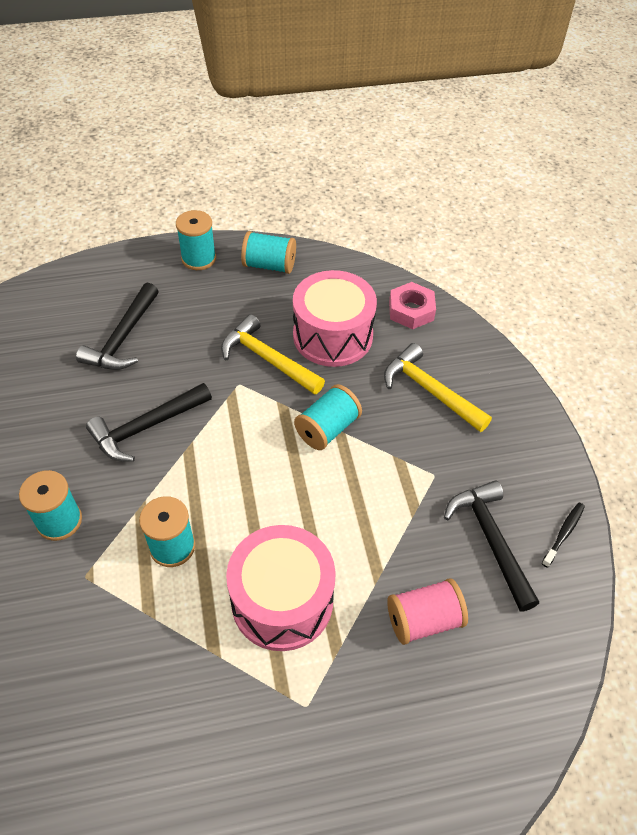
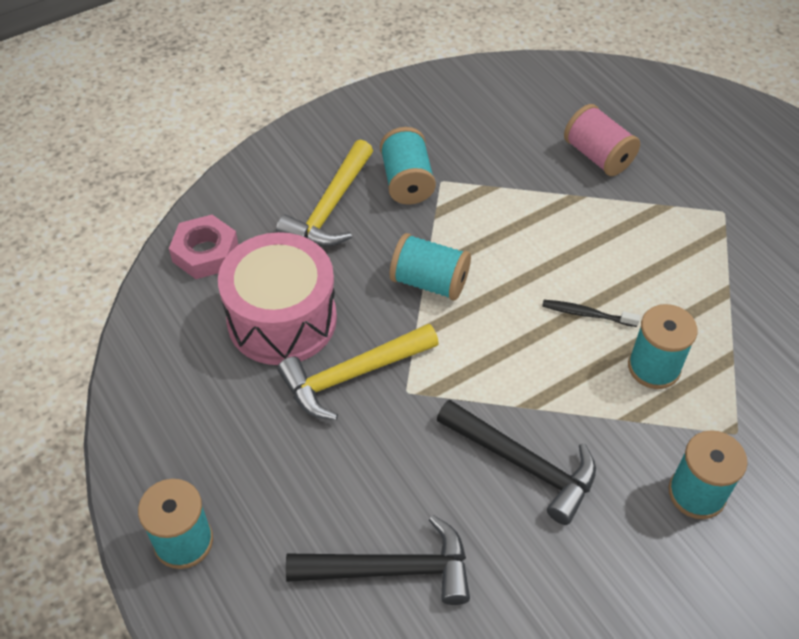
camera: 110 degrees left, 0 degrees up
yellow hammer [221,314,325,395] -> yellow hammer turned 45 degrees clockwise [277,324,439,420]
pink drum [226,525,336,651] -> none
turquoise spool [241,231,296,274] -> turquoise spool moved to [380,127,436,205]
black hammer [444,480,539,611] -> none
black toothbrush [542,503,585,568] -> black toothbrush moved to [542,300,640,327]

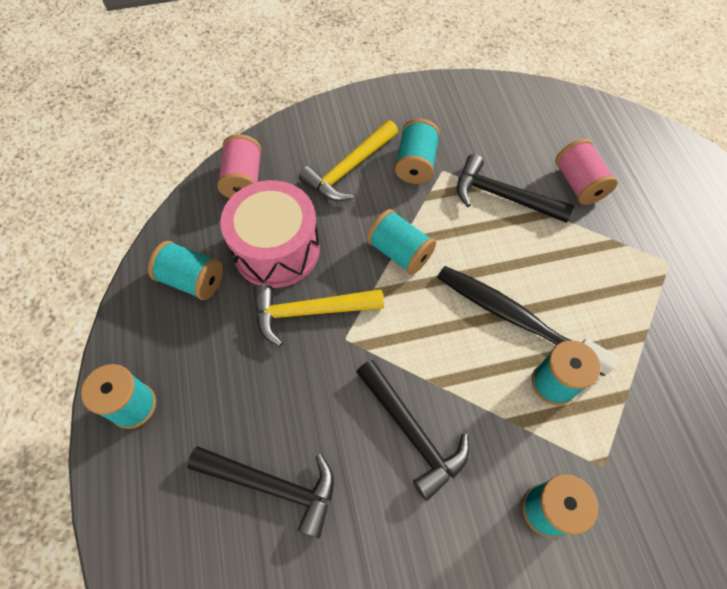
camera: 20 degrees right, 10 degrees up
pink nut [169,215,238,279] -> pink spool [217,134,261,198]
black toothbrush [542,300,640,327] -> black toothbrush [437,266,619,376], size x2.29
none -> turquoise spool [148,241,223,300]
none -> black hammer [457,154,574,223]

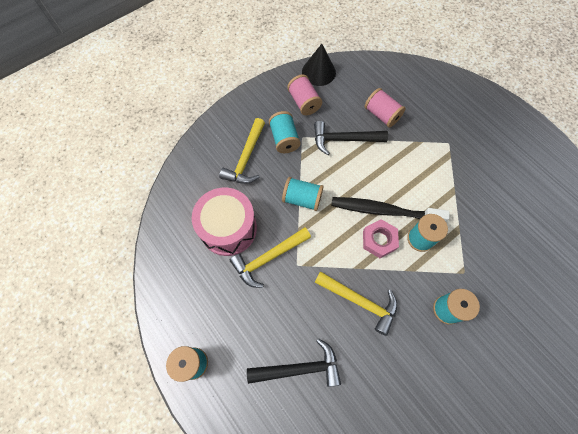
camera: 25 degrees left, 5 degrees up
turquoise spool [148,241,223,300] -> none
pink spool [217,134,261,198] -> pink spool moved to [287,75,322,115]
black hammer [357,360,469,501] -> yellow hammer [314,271,397,336]
none -> black cone [302,44,336,86]
none -> pink nut [363,219,399,258]

